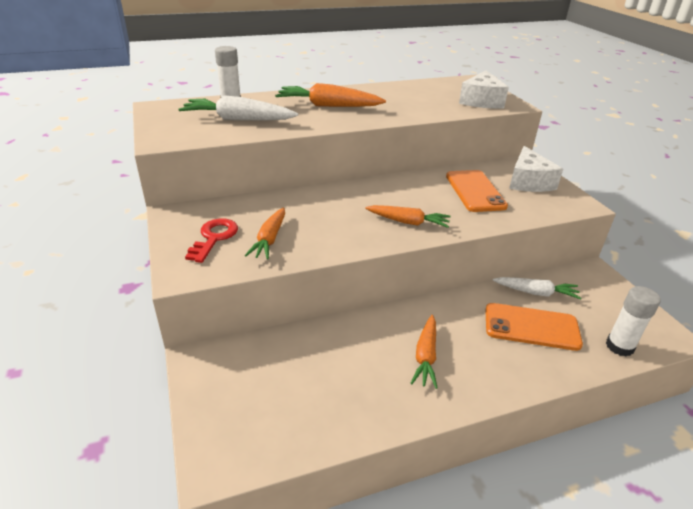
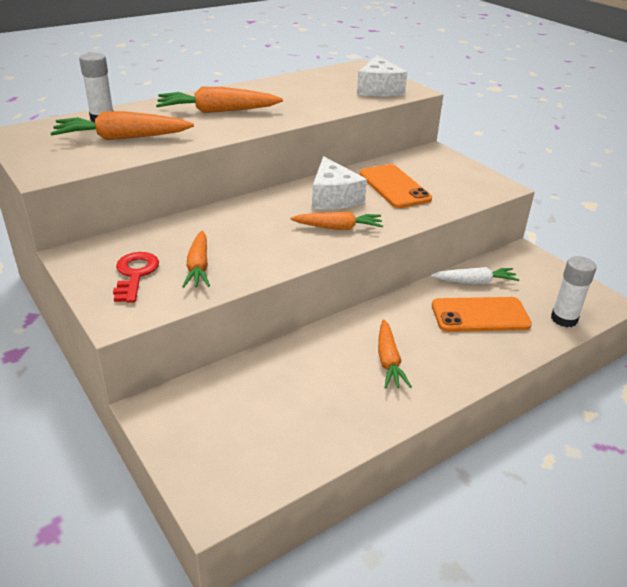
camera: 15 degrees left, 0 degrees up
white carrot [178,95,298,121] -> orange carrot [50,111,194,140]
white cheese [509,146,563,192] -> white cheese moved to [312,156,367,209]

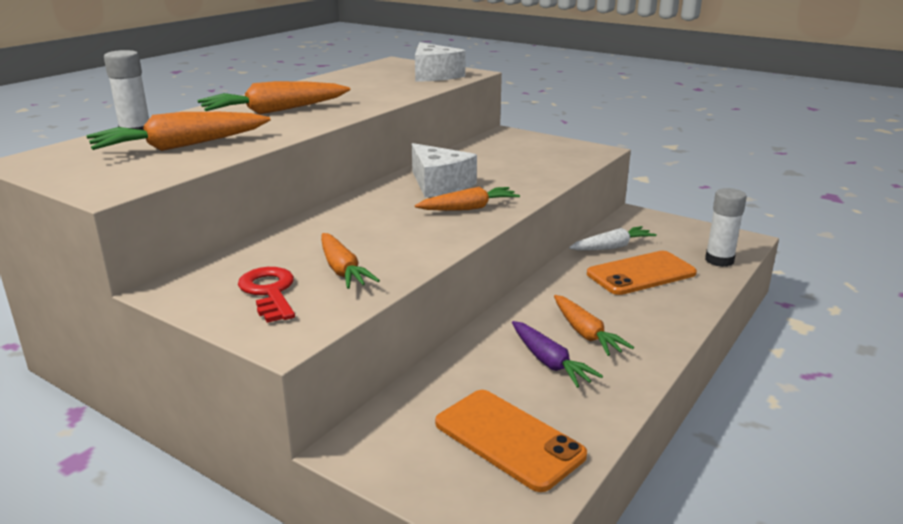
camera: 20 degrees left, 10 degrees down
orange phone [359,164,432,208] -> orange phone moved to [435,390,587,492]
none -> purple carrot [512,321,603,388]

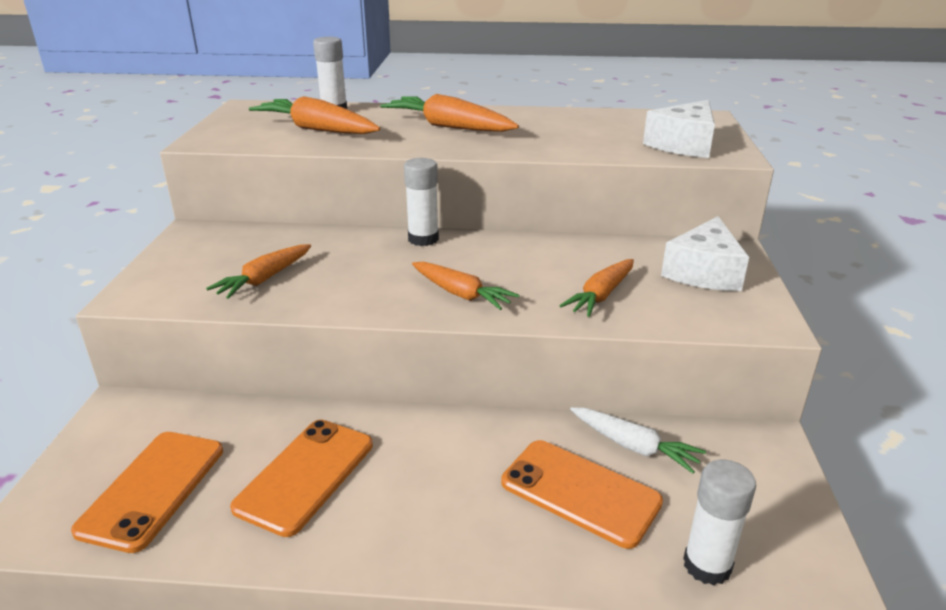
camera: 60 degrees right, 5 degrees up
red key [238,267,295,323] -> none
white cheese [412,143,477,197] -> white cheese moved to [661,216,749,291]
purple carrot [512,321,603,388] -> orange phone [230,420,373,537]
orange carrot [554,295,634,356] -> orange carrot moved to [559,259,634,317]
none -> white glue stick [404,158,439,246]

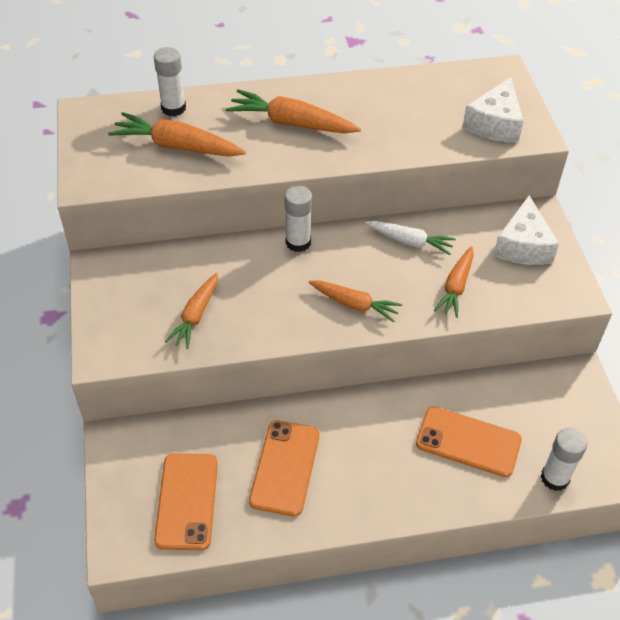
camera: 15 degrees left, 20 degrees up
white carrot [570,407,706,473] -> white carrot moved to [365,221,456,255]

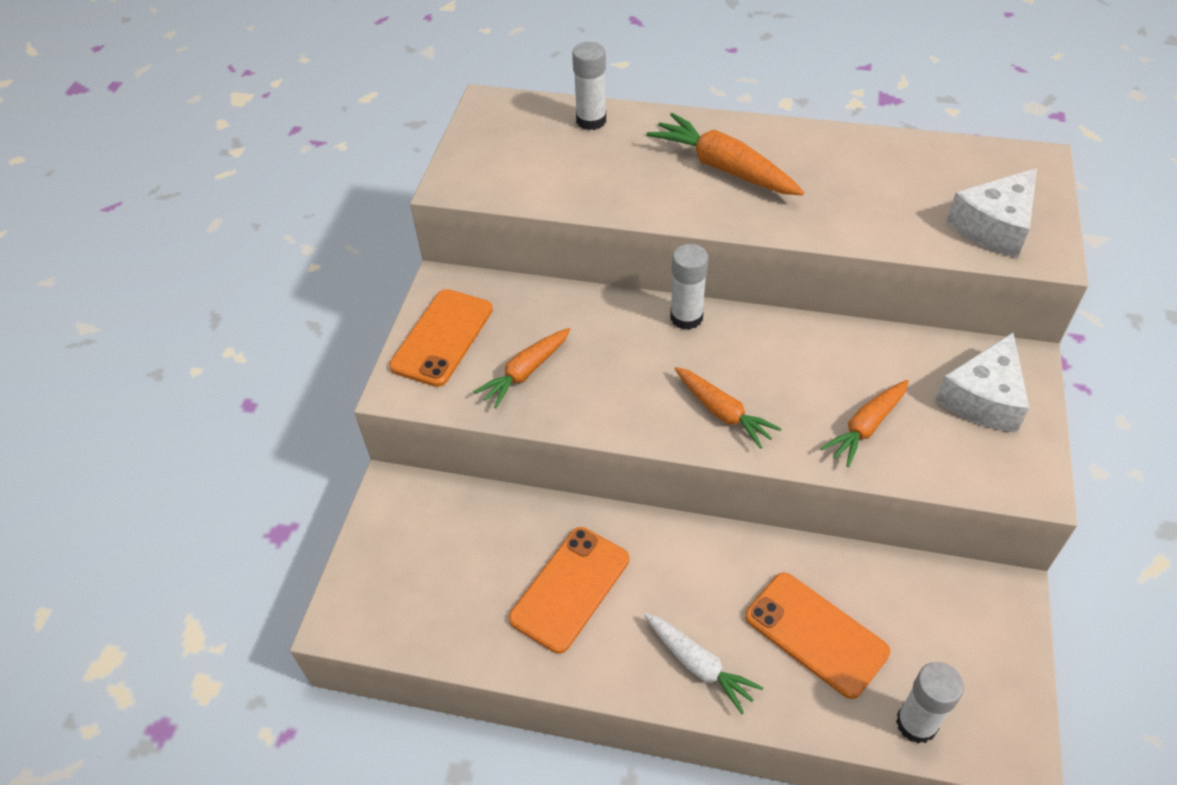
camera: 25 degrees right, 0 degrees up
orange carrot [108,112,246,157] -> none
orange phone [154,453,218,550] -> orange phone moved to [389,289,493,387]
white carrot [365,221,456,255] -> white carrot moved to [644,613,763,714]

